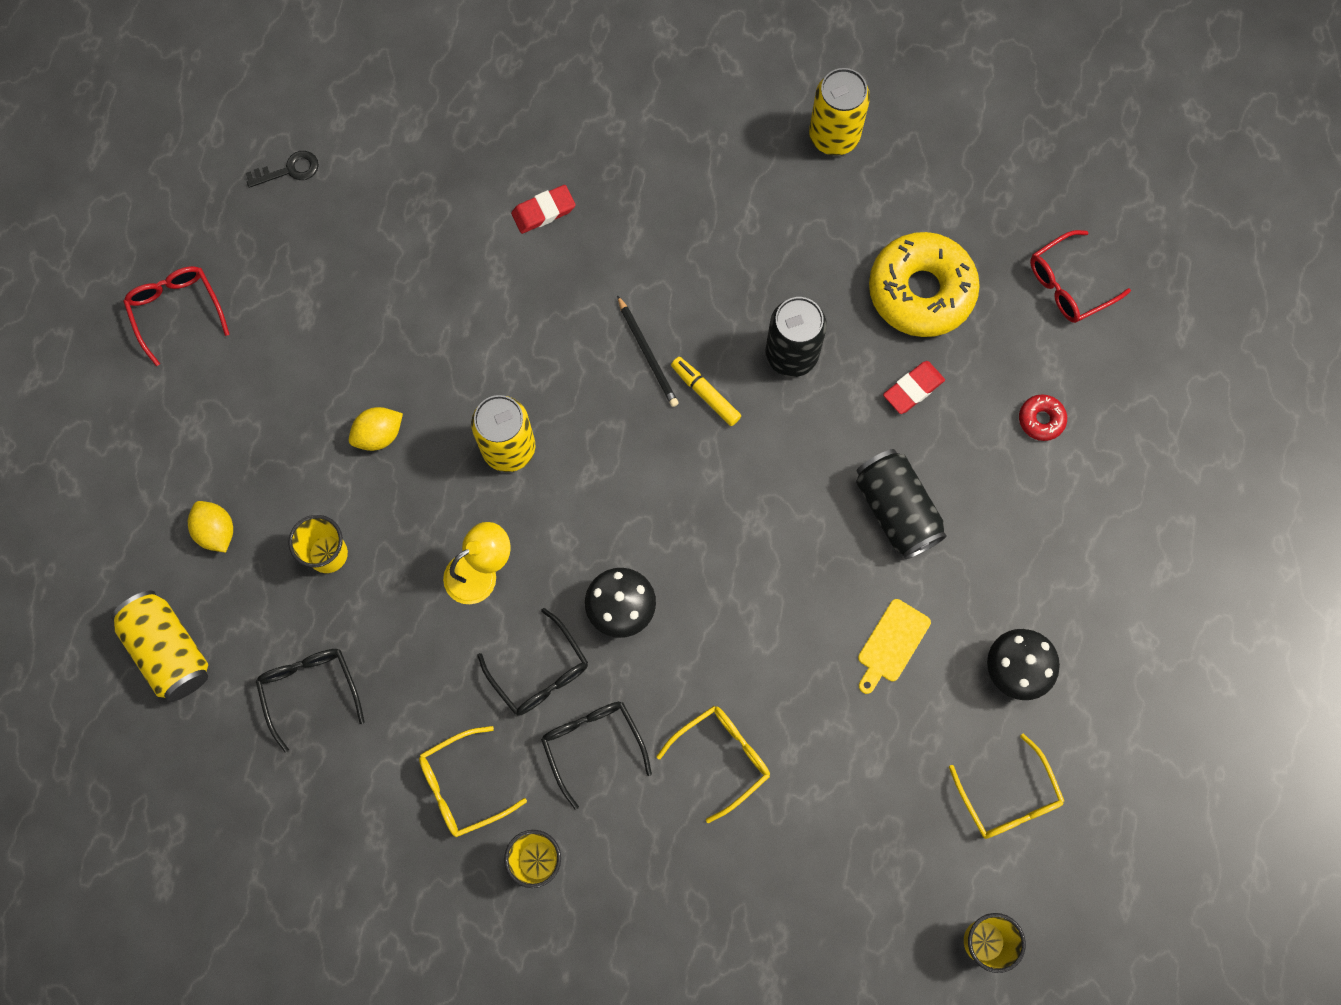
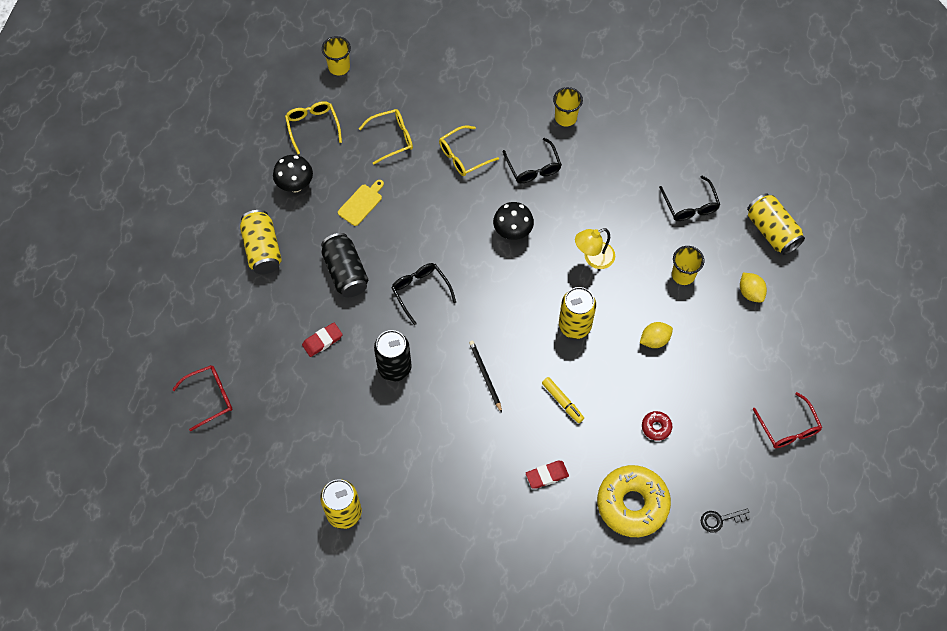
camera: 175 degrees left, 10 degrees down
yellow glasses [419,726,527,837] -> yellow glasses moved to [359,109,413,164]
black glasses [477,608,588,716] -> black glasses moved to [391,263,456,325]
yellow marker [671,357,741,426] -> yellow marker moved to [542,377,584,423]
yellow donut [869,232,980,337] -> yellow donut moved to [597,465,671,537]
red donut [1019,394,1067,441] -> red donut moved to [642,411,672,441]
none -> yellow can [240,210,282,274]

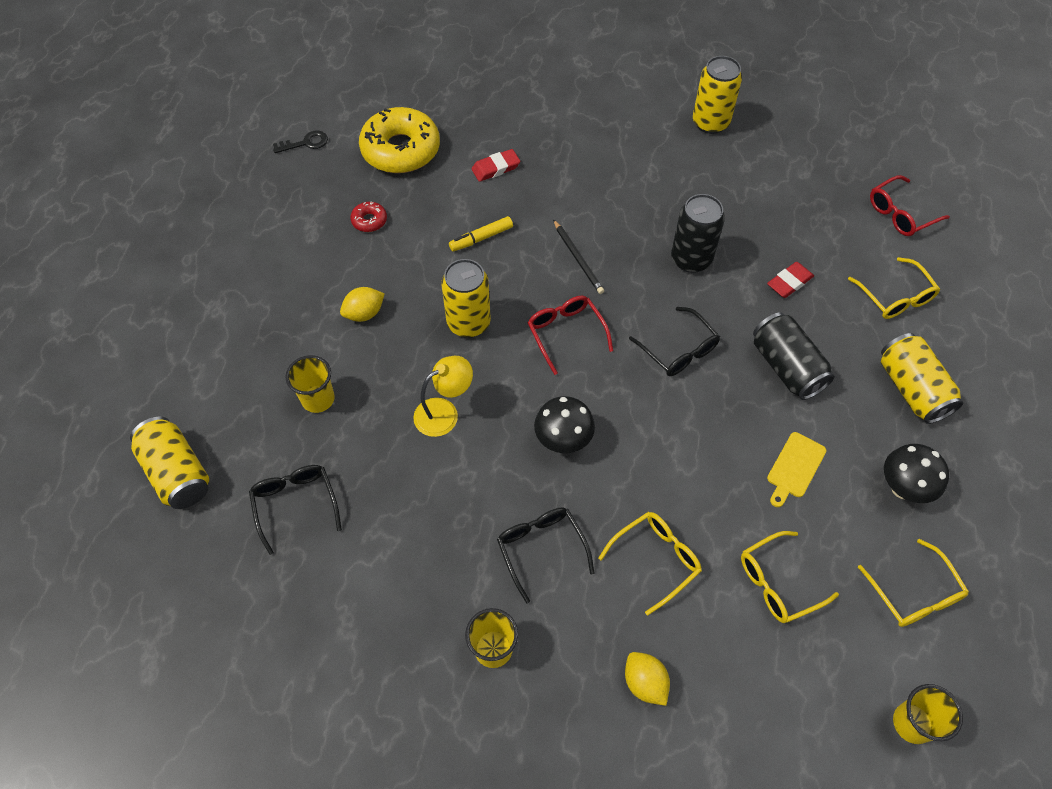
camera: 175 degrees right, 5 degrees down
yellow marker [542,377,584,423] -> yellow marker turned 75 degrees counterclockwise [449,216,513,252]
yellow lemon [740,273,767,302] -> yellow lemon moved to [625,652,670,706]
red glasses [753,392,822,448] -> red glasses moved to [528,296,613,375]
none -> yellow glasses [848,257,940,319]

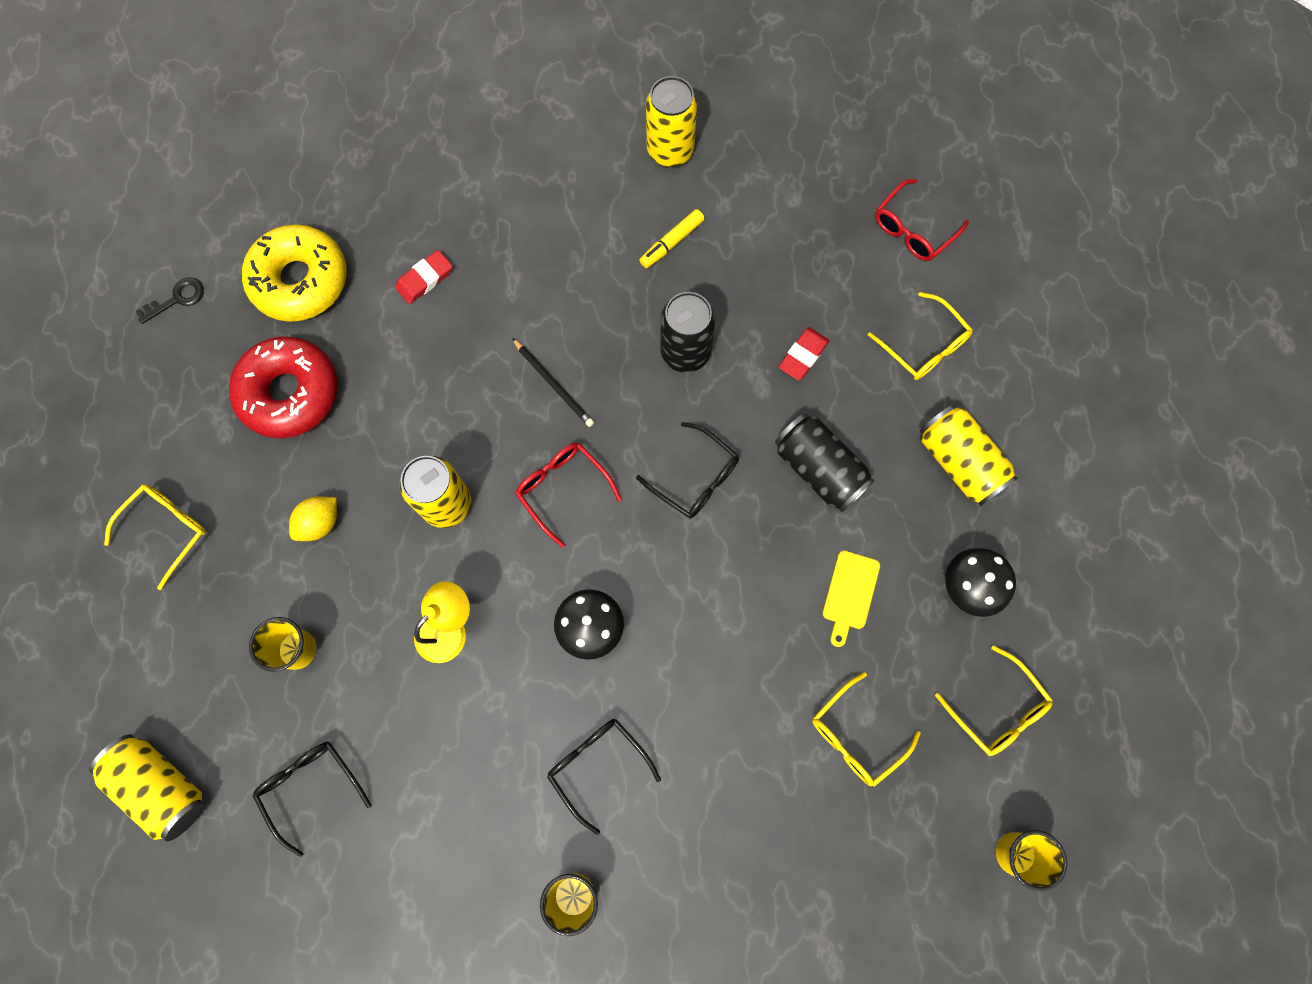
camera: 15 degrees left, 15 degrees up
red donut [350,202,387,232] -> red donut [229,336,338,438], size x2.33
yellow marker [449,216,513,252] -> yellow marker moved to [639,209,705,268]
yellow glasses [598,512,702,615] -> yellow glasses moved to [104,484,206,590]
yellow lemon [625,652,670,706] -> none

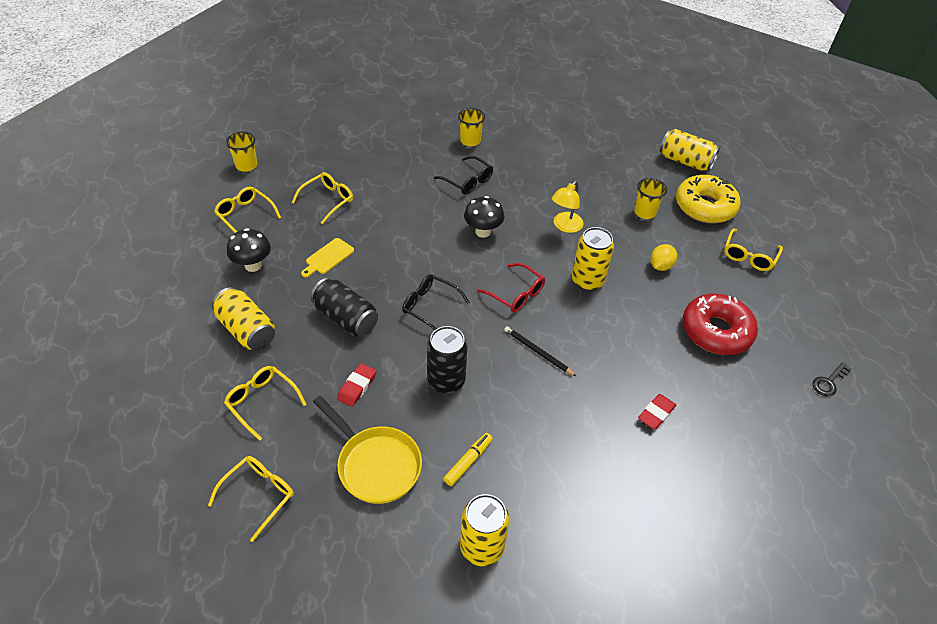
camera: 170 degrees right, 25 degrees down
yellow donut [242,224,347,322] -> yellow donut moved to [676,175,740,223]
black glasses [253,742,372,857] -> none
yellow cutting board [823,551,880,647] -> yellow cutting board turned 150 degrees counterclockwise [301,238,354,277]
red glasses [875,179,969,261] -> yellow glasses [208,456,294,542]
none -> yellow pan [313,396,422,504]

